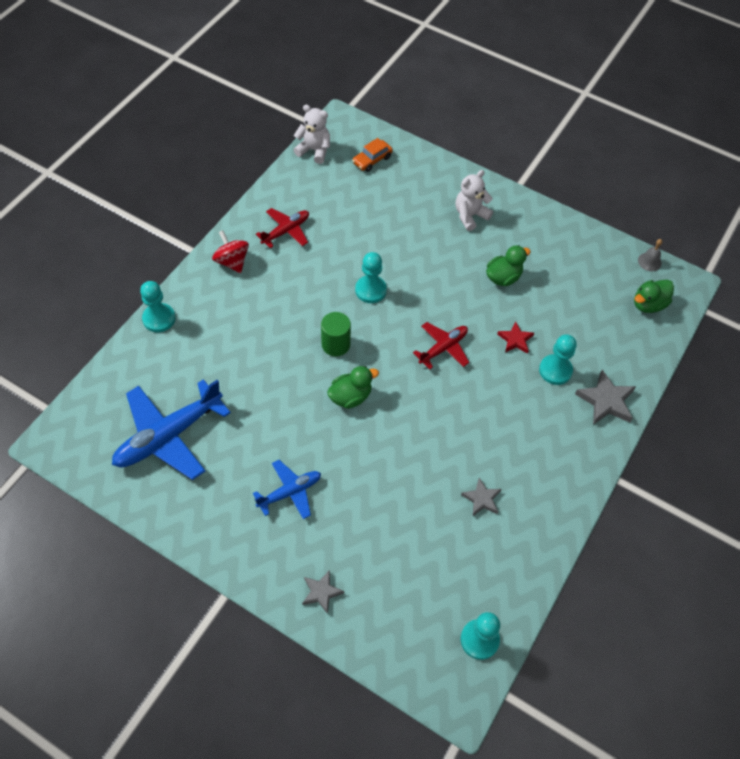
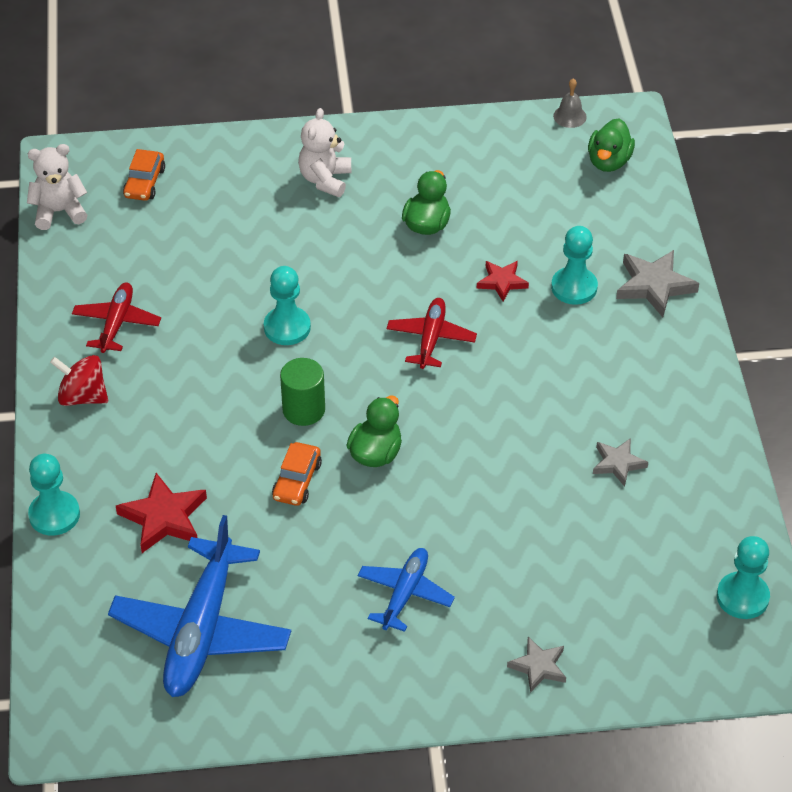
camera: 35 degrees left, 10 degrees down
none -> red star [116,473,207,553]
none -> orange car [272,442,322,506]

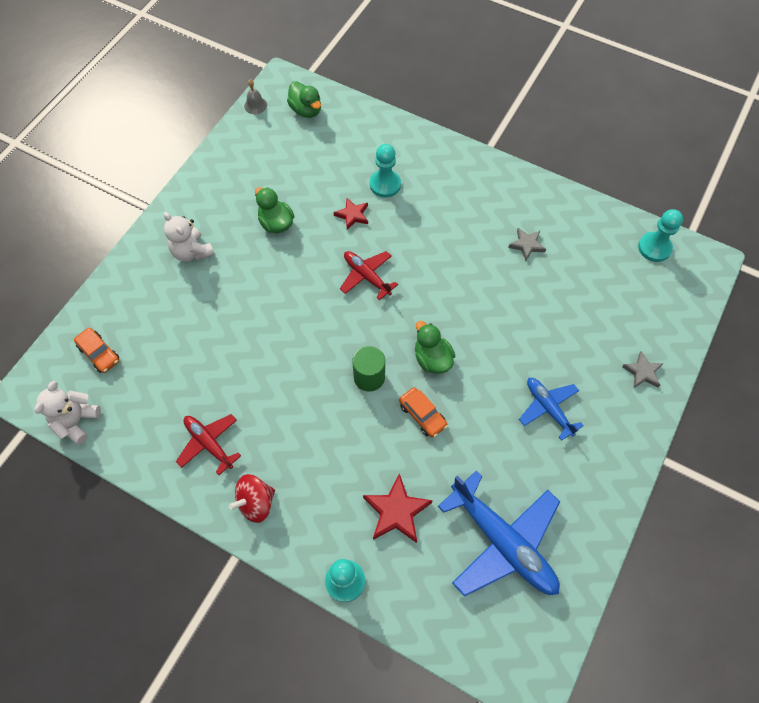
camera: 55 degrees left, 15 degrees up
turquoise pawn [264,266,311,345] -> none
grey star [616,250,699,317] -> none

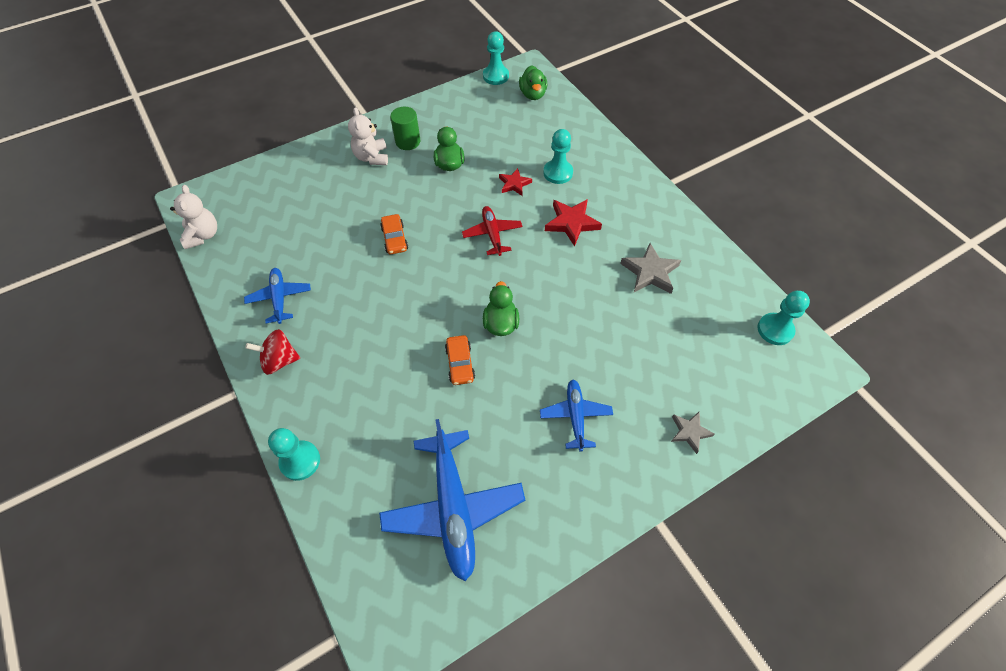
camera: 30 degrees right, 5 degrees down
white teddy bear [34,381,101,445] -> white teddy bear turned 120 degrees clockwise [170,185,217,249]
orange car [74,328,119,373] -> orange car moved to [380,214,408,254]
red plane [176,414,241,475] -> blue plane [244,268,311,324]
grey bell [244,79,267,114] -> turquoise pawn [483,31,509,85]
green cylinder [352,346,385,391] -> green cylinder moved to [390,107,420,150]
red star [363,473,433,543] -> red star moved to [545,199,602,247]
grey star [508,228,546,261] -> grey star [620,243,681,294], size x1.59

